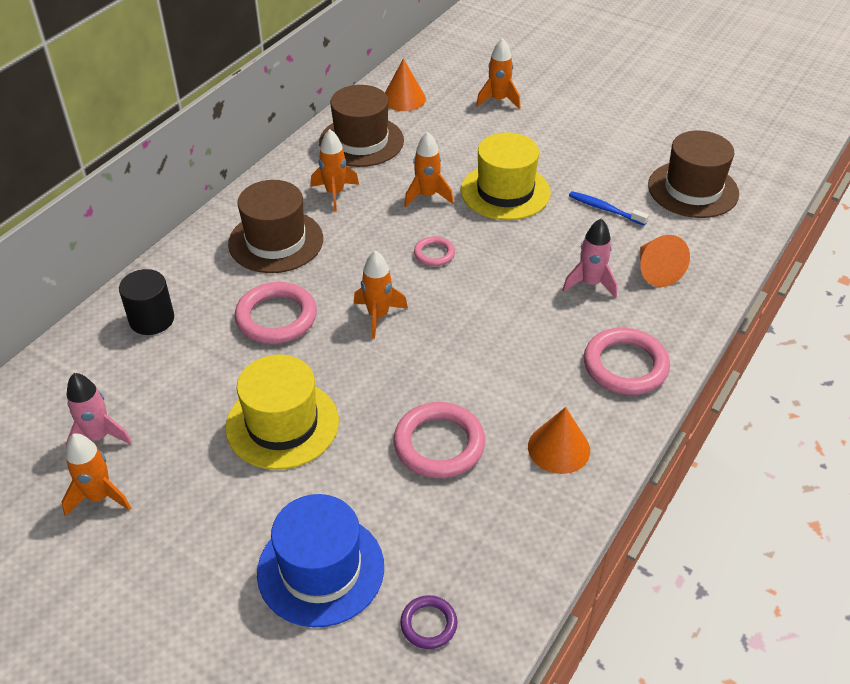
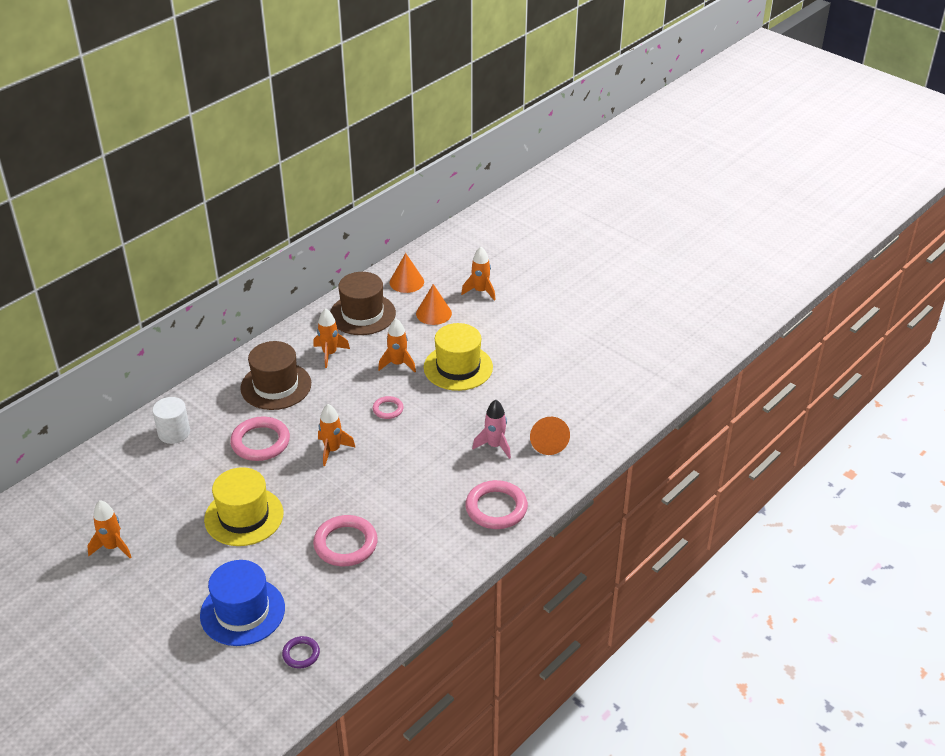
camera: 10 degrees right, 5 degrees down
pink rocket [65,373,132,447] -> none
black cylinder [119,269,174,335] -> white cylinder [152,397,190,444]
orange cone [528,407,590,474] -> orange cone moved to [416,284,452,325]
blue toothbrush [569,191,649,226] -> none
brown hat [648,130,739,218] -> none

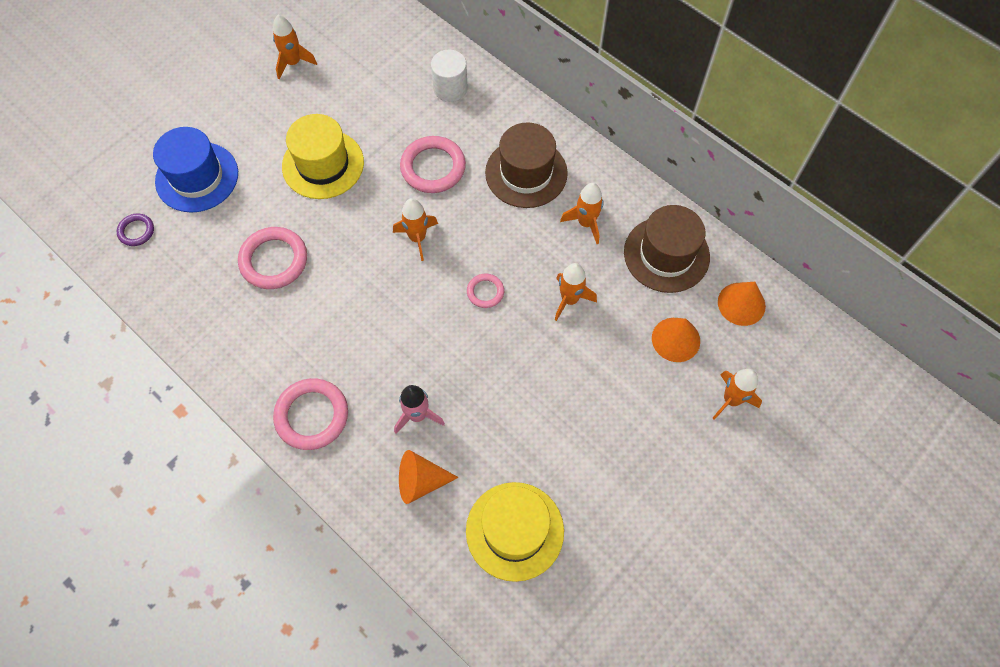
camera: 90 degrees right, 25 degrees up
yellow hat [424,323,493,391] -> yellow hat moved to [466,482,564,582]

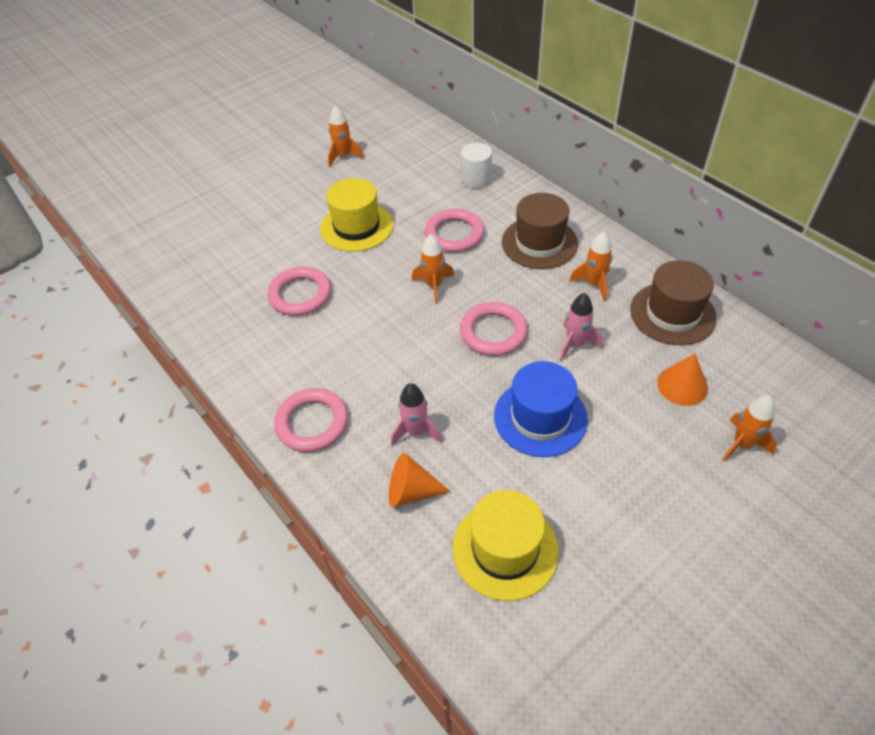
camera: 10 degrees right, 15 degrees down
purple ring [117,213,154,246] -> none
blue hat [153,127,238,213] -> blue hat moved to [494,361,588,457]
pink ring [467,274,504,308] -> pink ring [460,302,528,356], size x1.85
orange rocket [555,263,597,321] -> pink rocket [559,293,602,361]
orange cone [718,282,766,326] -> none

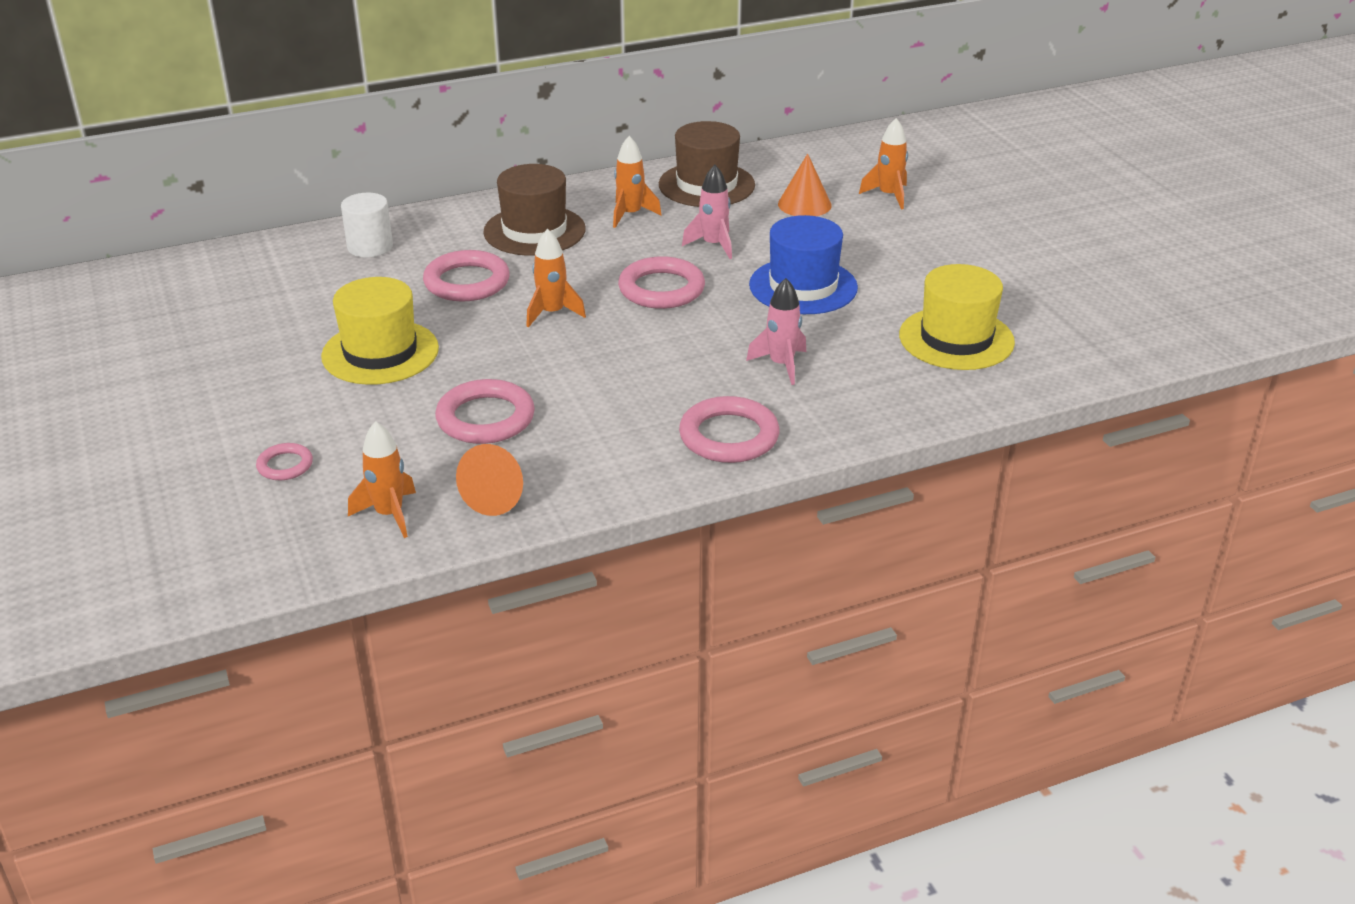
camera: 75 degrees left, 15 degrees down
orange rocket [328,105,364,167] -> orange rocket moved to [348,421,416,538]
orange cone [389,453,451,507] -> orange cone moved to [456,444,523,516]
none -> pink ring [256,443,313,480]

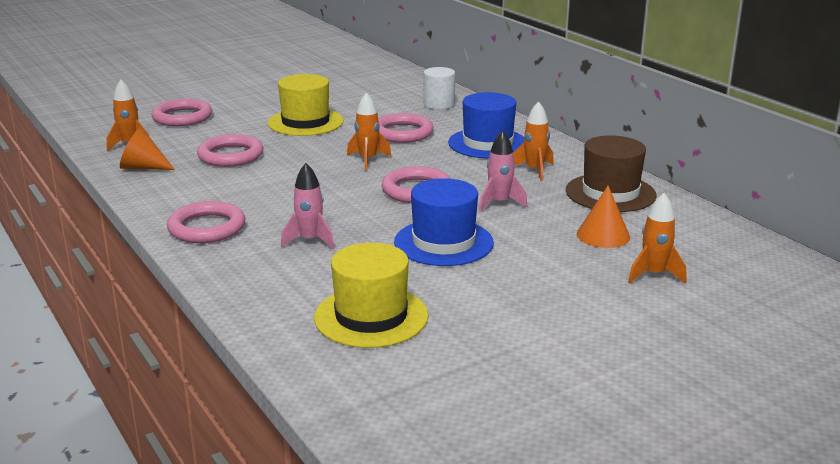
camera: 80 degrees right, 10 degrees down
pink ring [256,443,313,480] -> pink ring [151,99,212,126], size x1.85
brown hat [483,164,586,256] -> blue hat [448,92,524,159]

